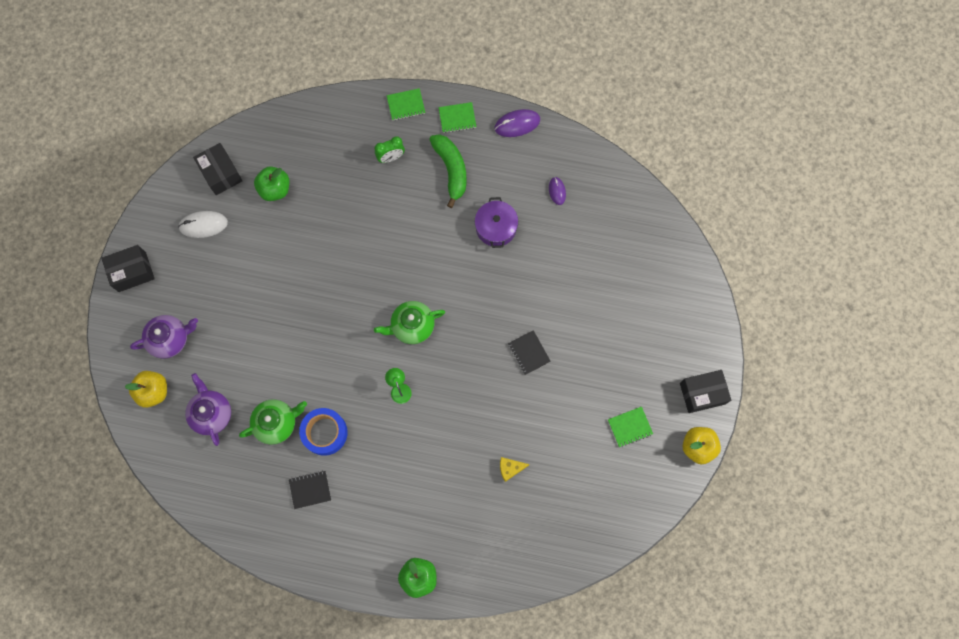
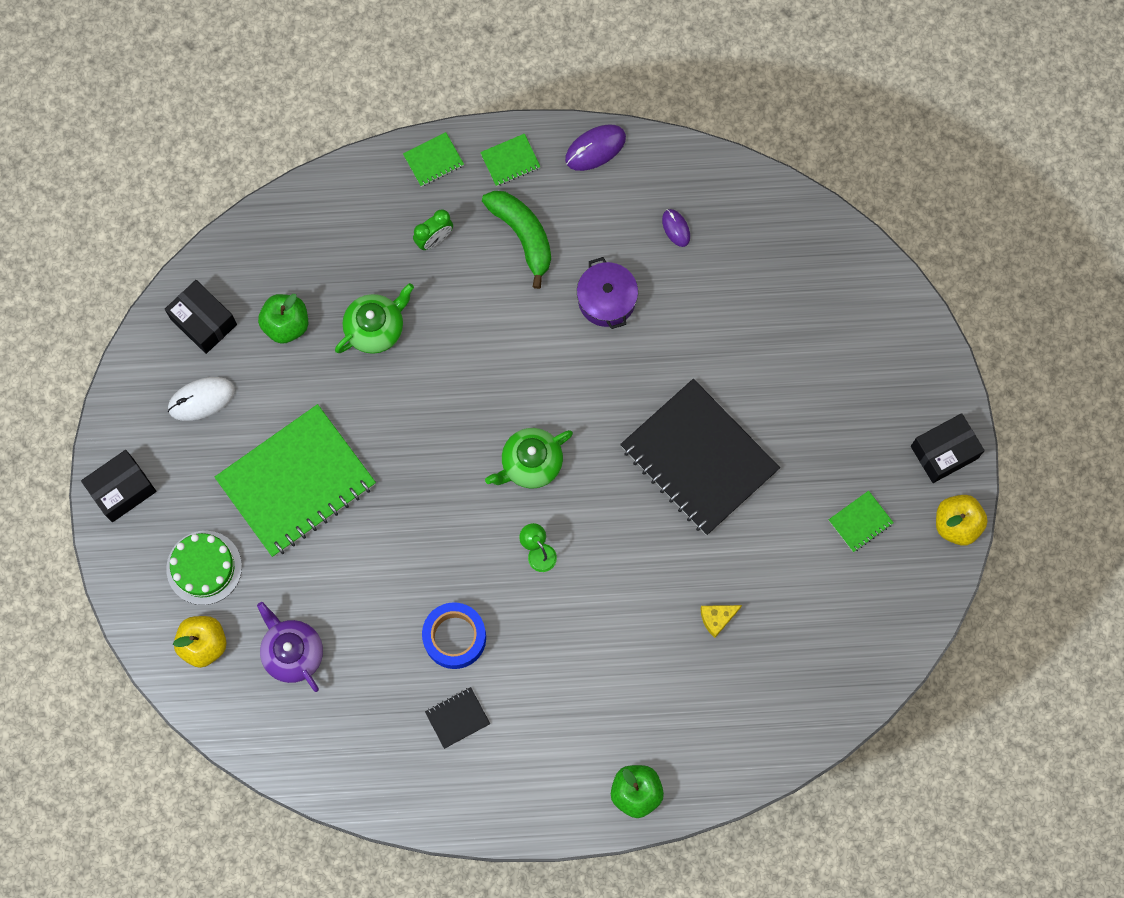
camera: 15 degrees left, 0 degrees up
purple teapot [130,315,198,358] -> green cake [166,531,242,605]
green teapot [239,399,307,445] -> green teapot moved to [335,283,414,354]
black notebook [508,330,551,375] -> black notebook [620,379,780,535], size x2.48
none -> green notebook [215,404,376,557]

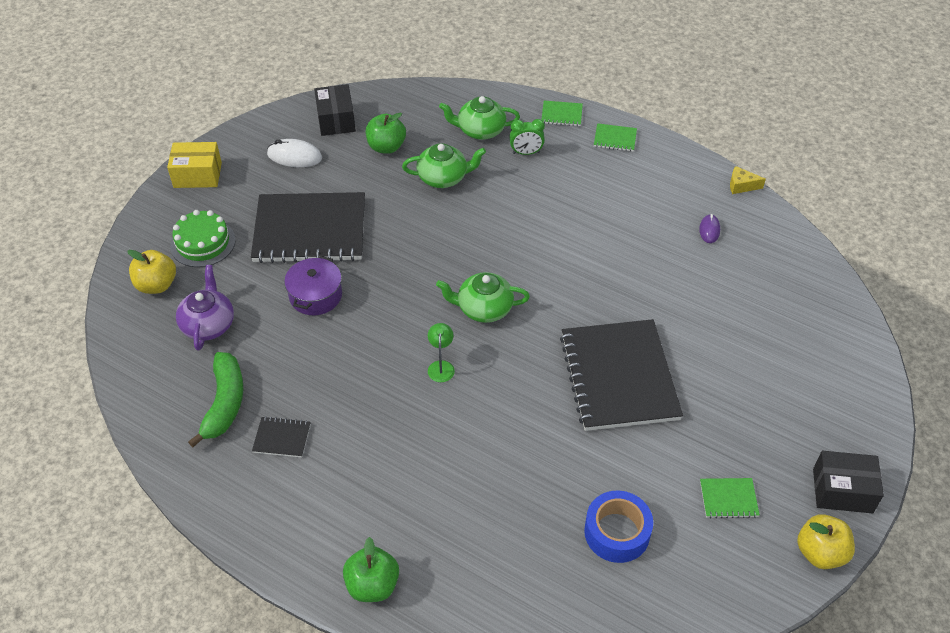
camera: 35 degrees right, 25 degrees down
black box [81,450,157,522] -> yellow box [167,142,222,188]
green notebook [215,404,376,557] -> black notebook [251,192,365,263]
blue tape [422,602,486,669] -> blue tape moved to [584,491,653,563]
green banana [482,191,551,289] -> green banana moved to [188,352,243,447]
purple mouse [565,124,626,171] -> none
purple pot [577,257,638,329] -> purple pot moved to [284,256,342,315]
yellow cheese [700,605,742,638] -> yellow cheese moved to [730,166,766,194]
none -> green teapot [439,96,520,140]

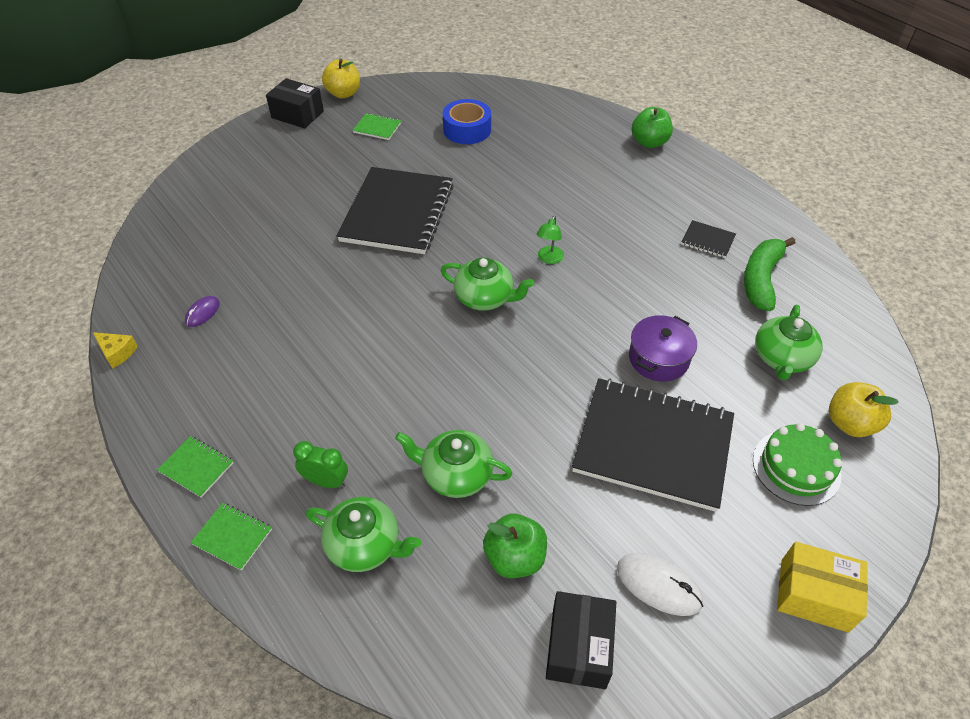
camera: 160 degrees left, 0 degrees up
purple teapot [176,265,234,351] -> green teapot [755,305,822,380]

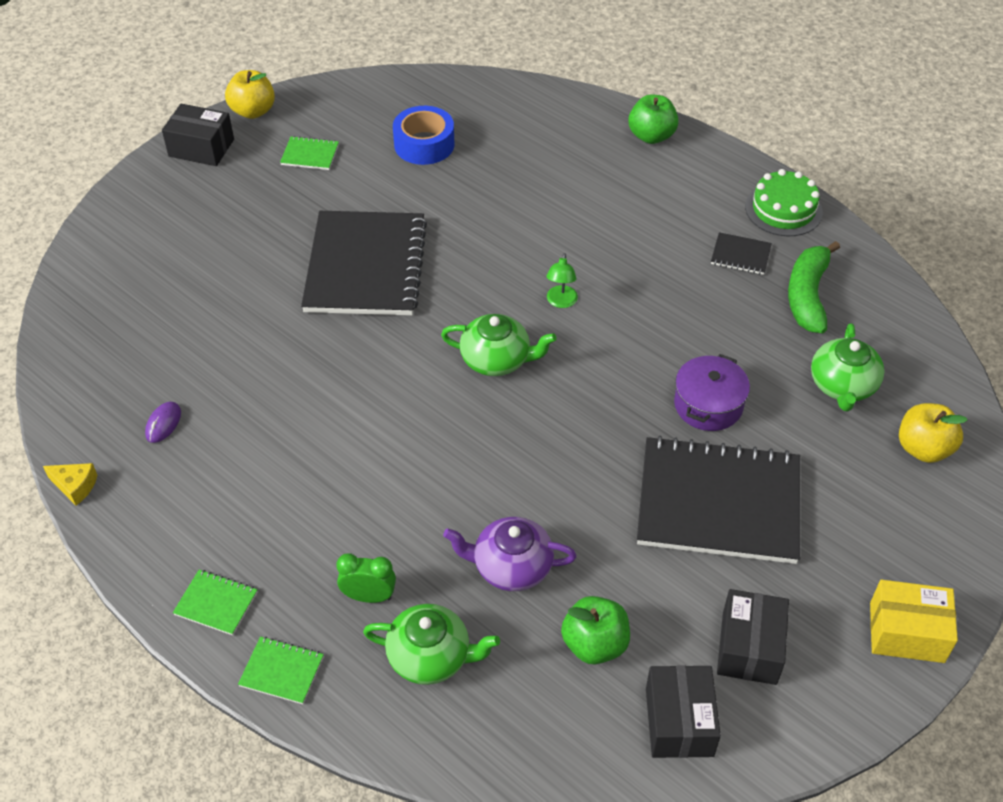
camera: 10 degrees left, 0 degrees up
green teapot [395,430,512,498] -> purple teapot [443,517,577,591]
white mouse [617,553,703,616] -> black box [717,589,789,685]
green cake [753,423,842,506] -> green cake moved to [745,169,823,236]

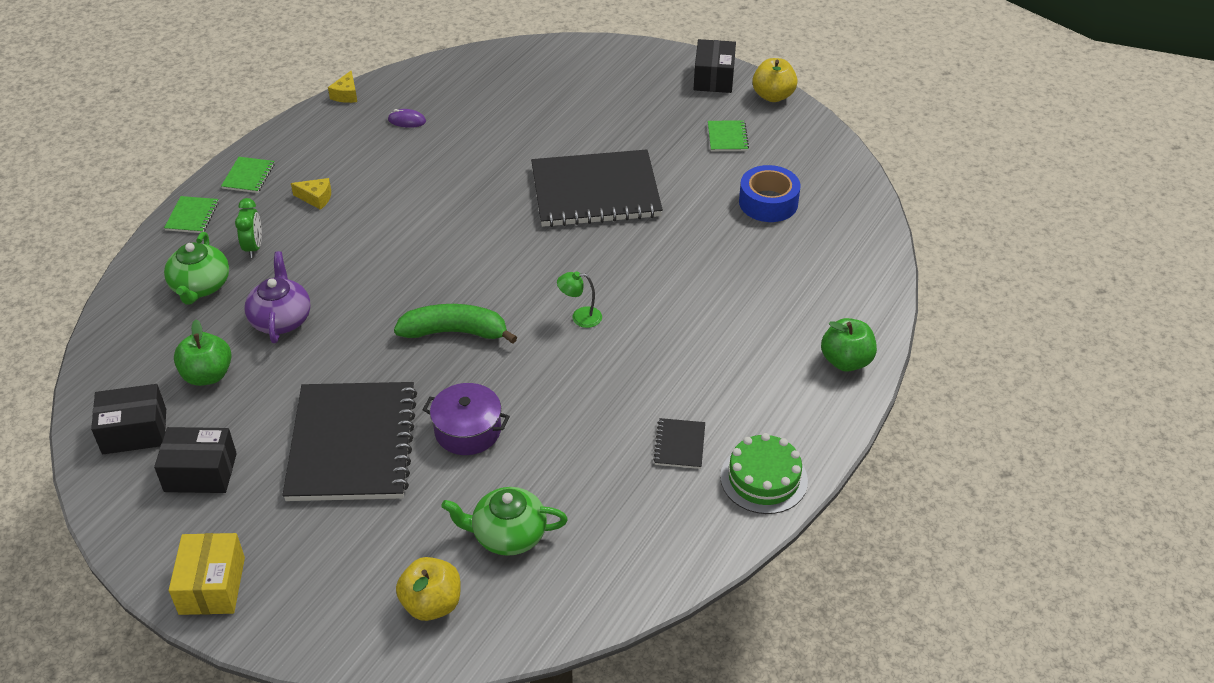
camera: 80 degrees right, 5 degrees down
green teapot [441,314,557,376] -> none
green banana [788,241,840,333] -> green banana moved to [394,304,517,344]
none -> yellow cheese [291,178,331,210]

